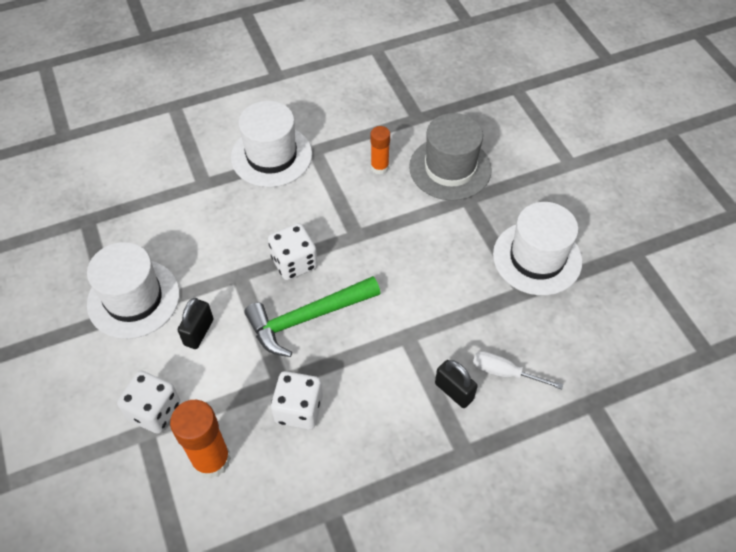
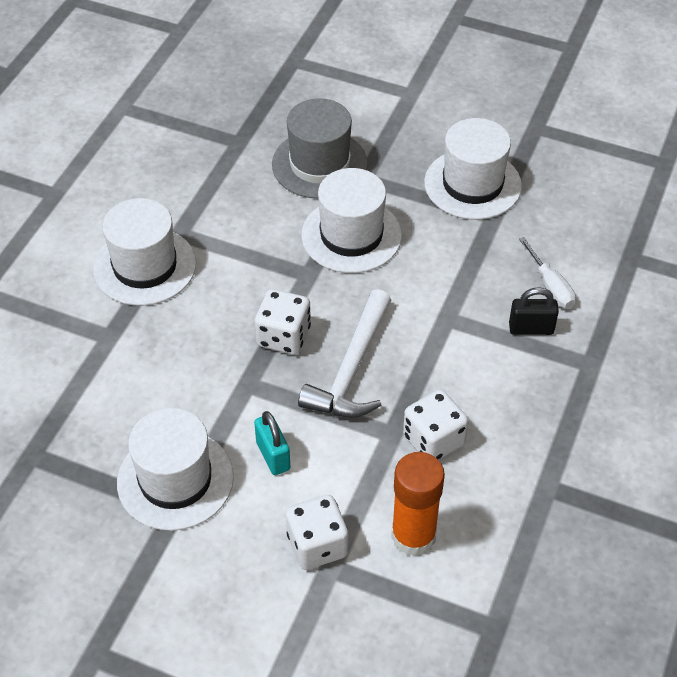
camera: 45 degrees left, 5 degrees down
black padlock [178,298,214,349] -> turquoise padlock [254,411,291,475]
green hammer [245,276,380,357] -> white hammer [298,289,391,417]
orange glue stick [371,126,390,174] -> none
white screwdriver [473,351,563,389] -> white screwdriver turned 90 degrees counterclockwise [519,237,576,308]
none -> white hat [301,168,402,273]

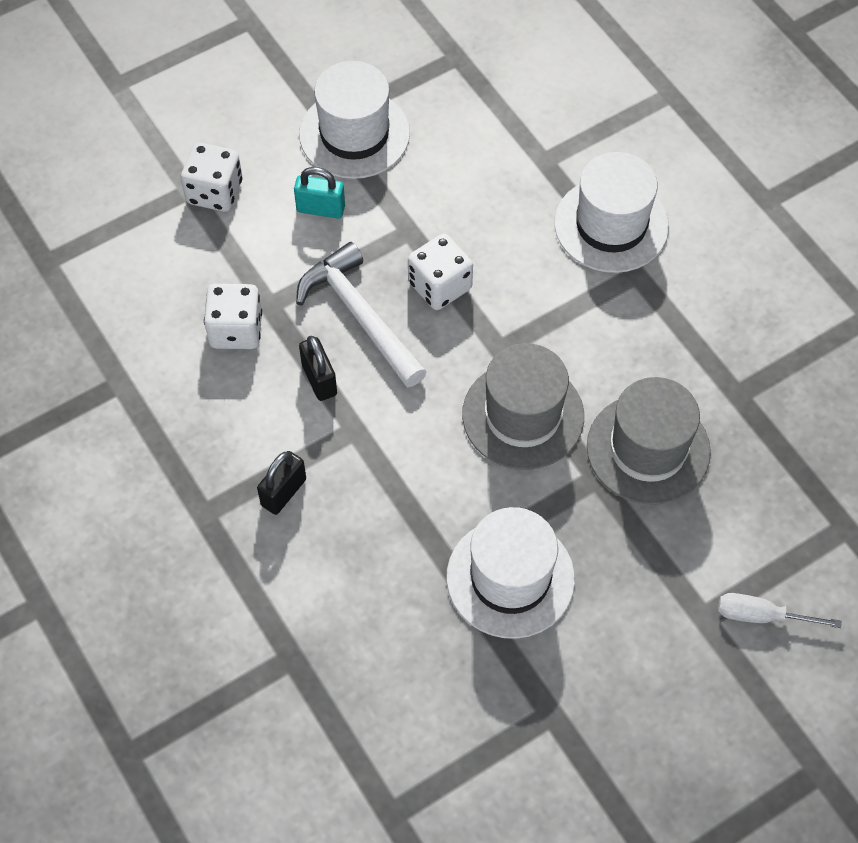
camera: 125 degrees right, 10 degrees up
white hat [301,168,402,273] -> grey hat [462,343,584,470]
orange glue stick [391,452,445,556] -> none
white screwdriver [519,237,576,308] -> white screwdriver moved to [718,593,841,628]
none -> black padlock [299,336,337,401]

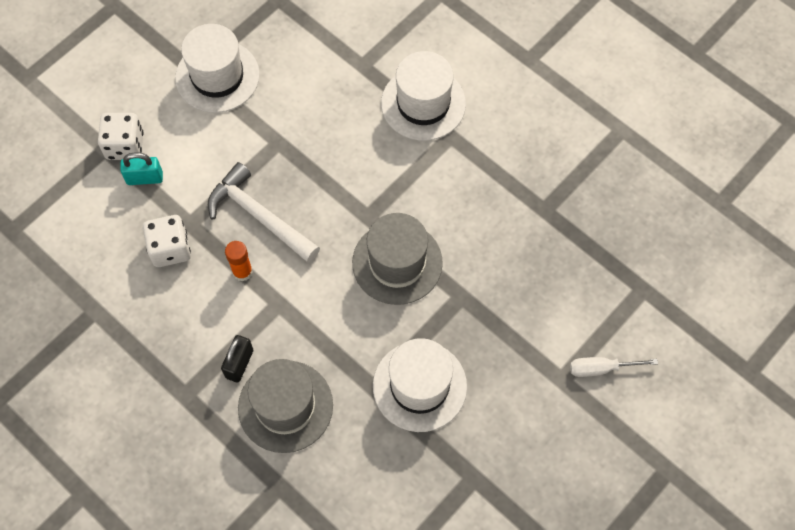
camera: 15 degrees left, 5 degrees up
turquoise padlock [294,167,345,218] -> turquoise padlock moved to [120,152,163,185]
black padlock [299,336,337,401] -> orange glue stick [225,241,253,282]
white dice [408,234,473,310] -> none
grey hat [587,377,711,505] -> grey hat moved to [238,359,333,453]

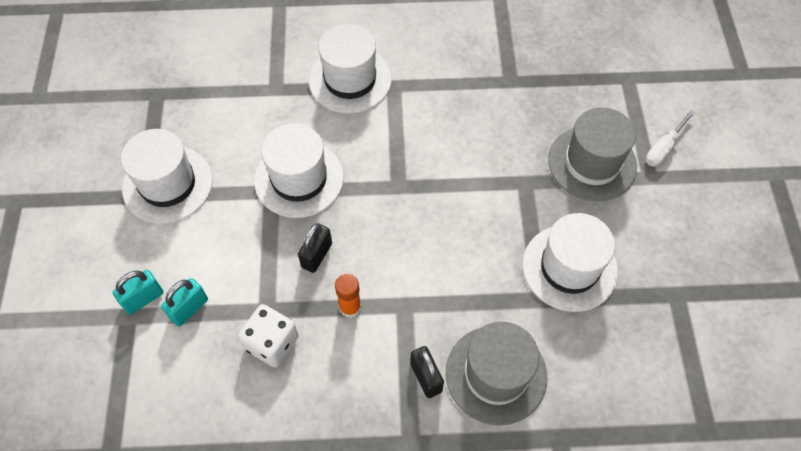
camera: 45 degrees left, 5 degrees down
white dice [98,113,143,160] -> turquoise padlock [113,270,163,315]
white hammer [208,162,320,263] -> black padlock [298,223,332,273]
grey hat [352,213,443,305] -> grey hat moved to [548,107,637,201]
none -> white hat [254,123,344,218]

